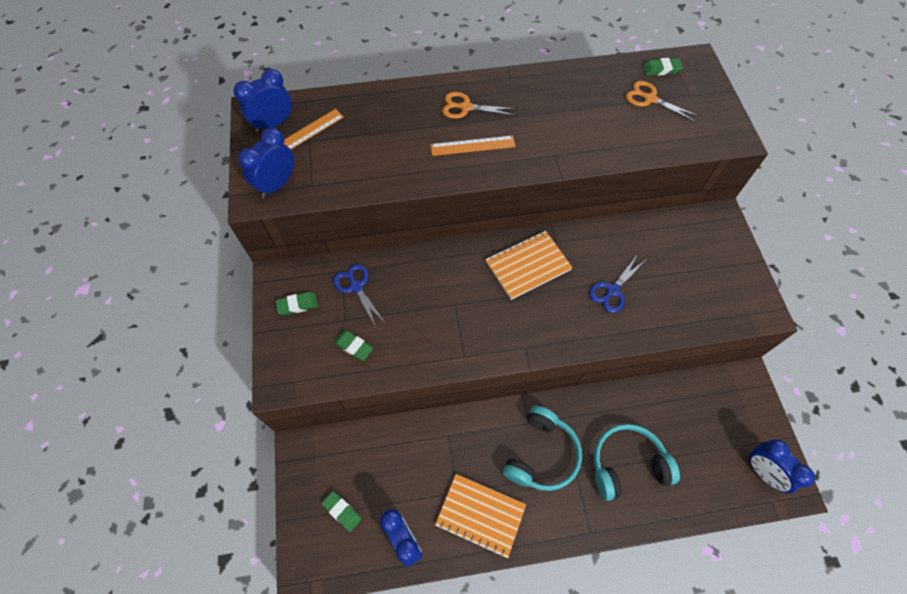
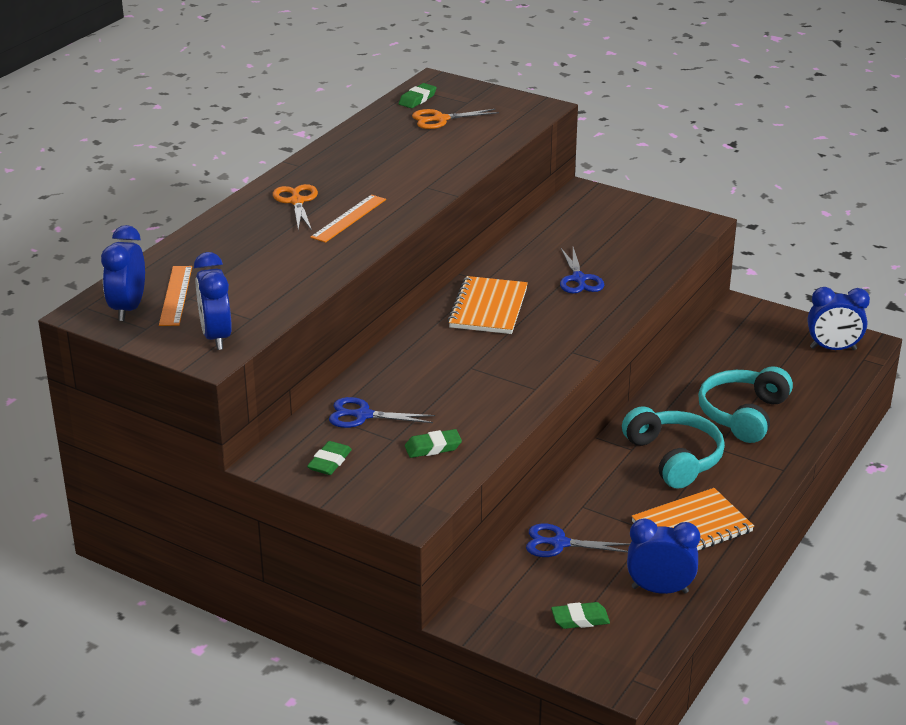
camera: 50 degrees left, 30 degrees down
orange scissors [442,92,517,119] -> orange scissors turned 120 degrees clockwise [273,184,318,231]
none -> blue scissors [526,523,630,557]

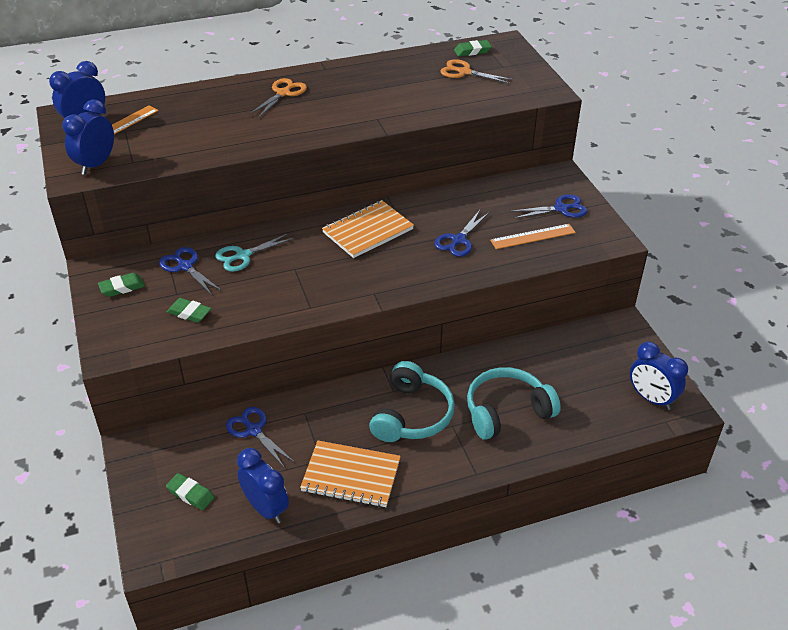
camera: 40 degrees right, 10 degrees up
orange ruler [310,194,386,243] -> orange ruler moved to [490,224,576,249]
none -> turquoise scissors [215,233,294,272]
none -> blue scissors [510,194,587,219]

